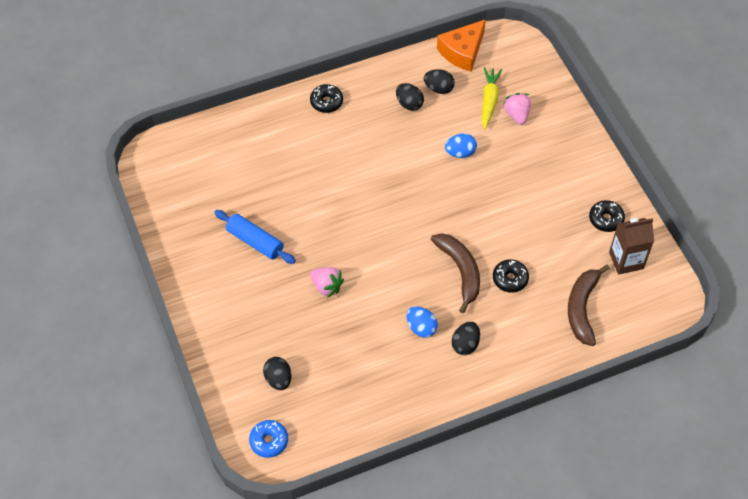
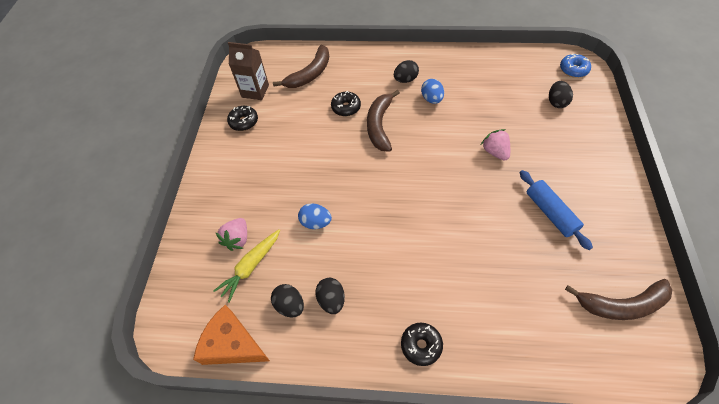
camera: 150 degrees left, 0 degrees up
orange cheese [437,19,486,72] -> orange cheese turned 135 degrees counterclockwise [193,305,270,365]
none -> brown banana [565,279,672,320]

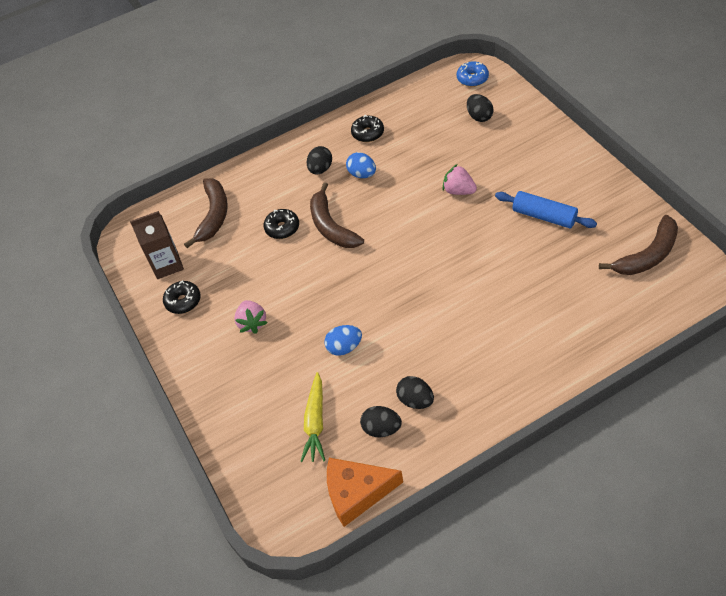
camera: 30 degrees left, 5 degrees down
pink strawberry [215,218,247,251] -> pink strawberry moved to [234,300,268,334]
black donut [401,323,443,366] -> black donut moved to [351,115,384,142]

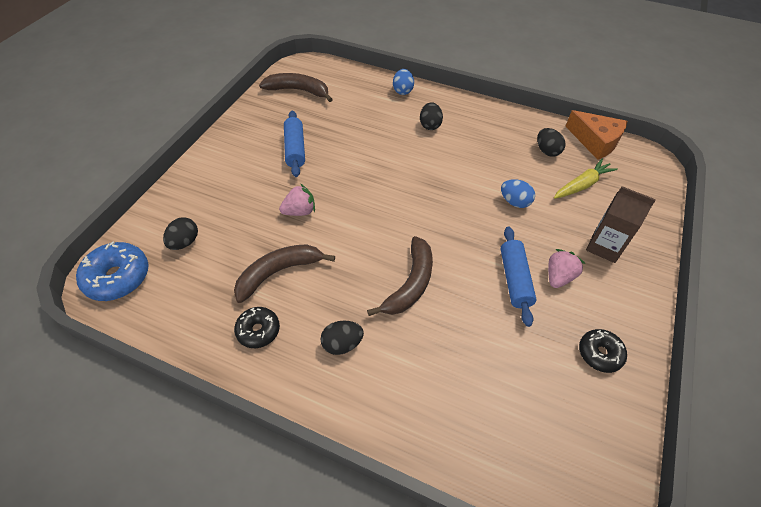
camera: 135 degrees left, 0 degrees up
brown carton [130,211,184,279] -> brown carton moved to [586,186,656,263]
brown banana [184,178,228,248] -> brown banana moved to [234,244,335,303]
black donut [263,209,299,239] -> none
blue egg [346,152,376,178] -> blue egg moved to [393,69,414,95]
black egg [396,376,434,409] -> black egg moved to [420,102,443,130]
pink strawberry [442,164,477,195] -> pink strawberry turned 105 degrees counterclockwise [279,184,315,216]
blue donut [457,61,489,87] -> blue donut [76,241,149,301], size x1.60
none -> blue rolling pin [501,226,537,327]

